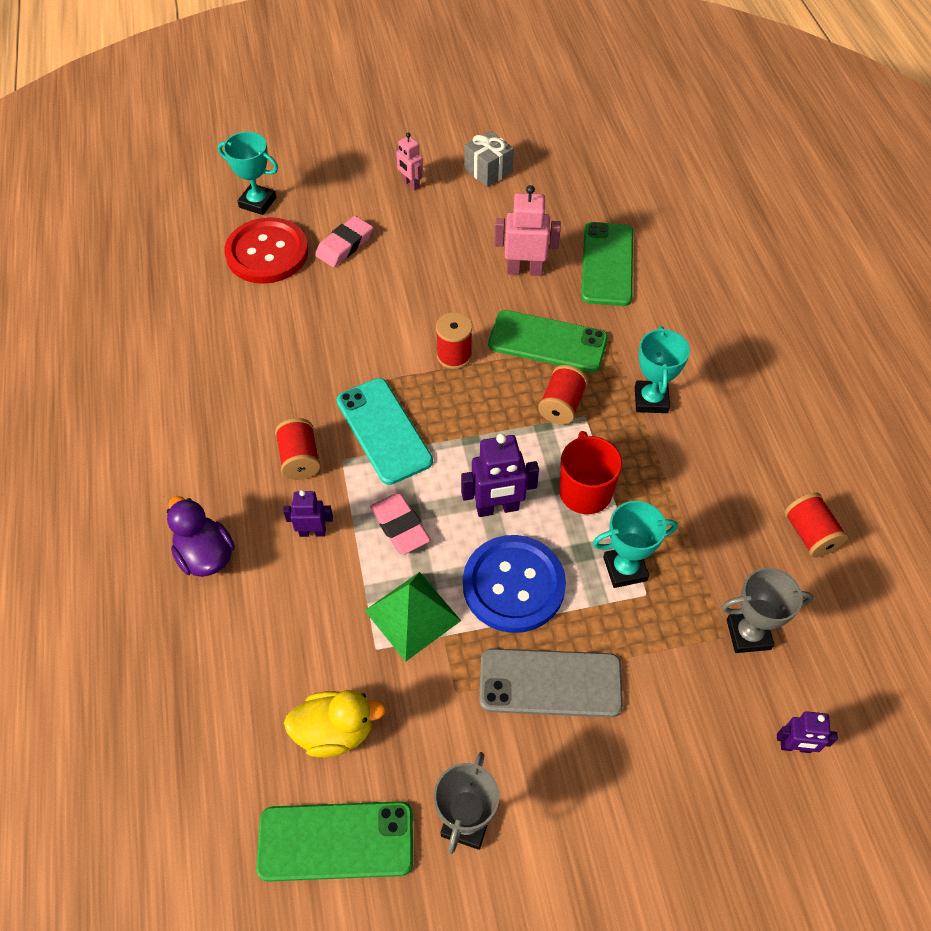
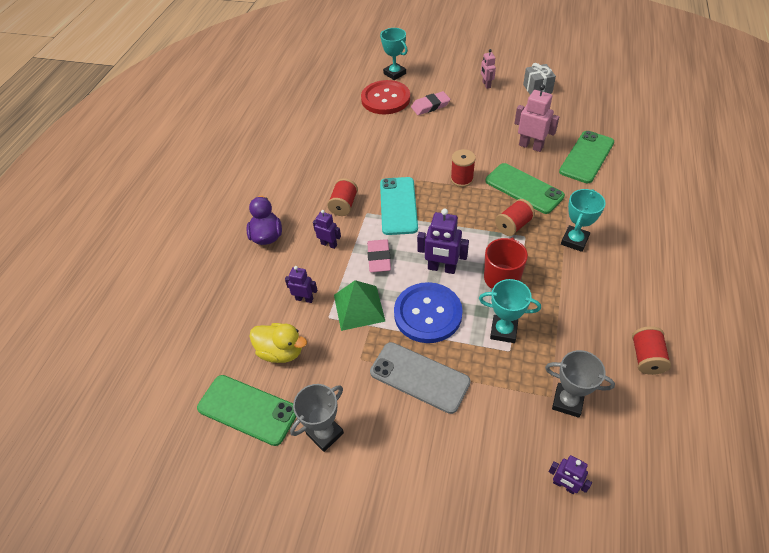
camera: 30 degrees right, 5 degrees down
none -> purple robot [285,266,317,303]

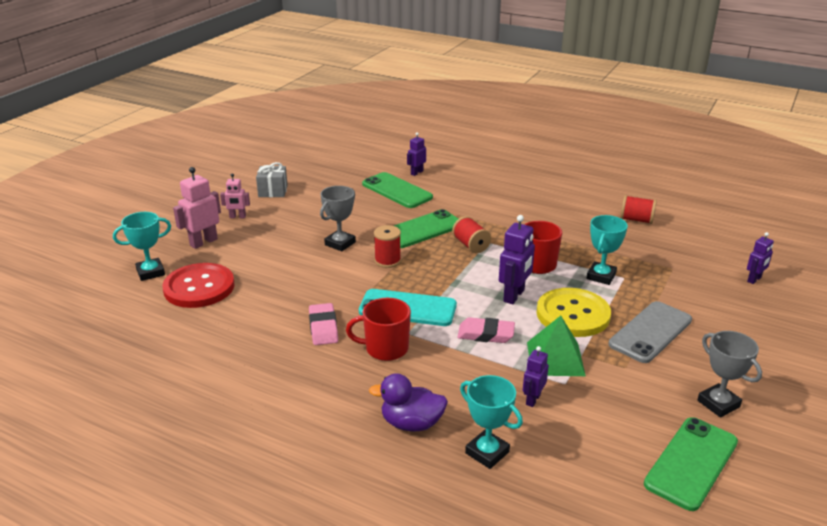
camera: 80 degrees left, 20 degrees down
yellow duck [249,323,307,363] -> none
purple robot [313,210,341,249] -> purple robot moved to [407,132,426,176]
red spool [327,178,358,216] -> red mug [346,298,411,361]
blue button [394,282,463,343] -> yellow button [537,288,611,337]
pink eraser [411,91,450,115] -> pink eraser moved to [309,303,338,345]
pink robot [514,84,559,152] -> pink robot moved to [173,167,221,249]
grey trophy [545,350,615,418] -> grey trophy moved to [320,186,356,251]
turquoise trophy [561,189,606,252] -> turquoise trophy moved to [460,375,523,469]

